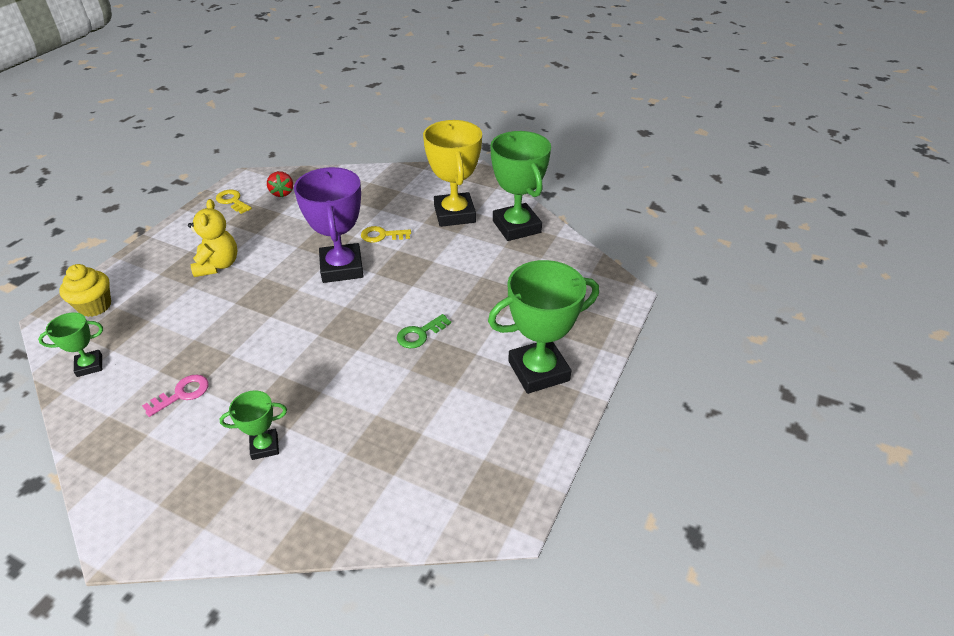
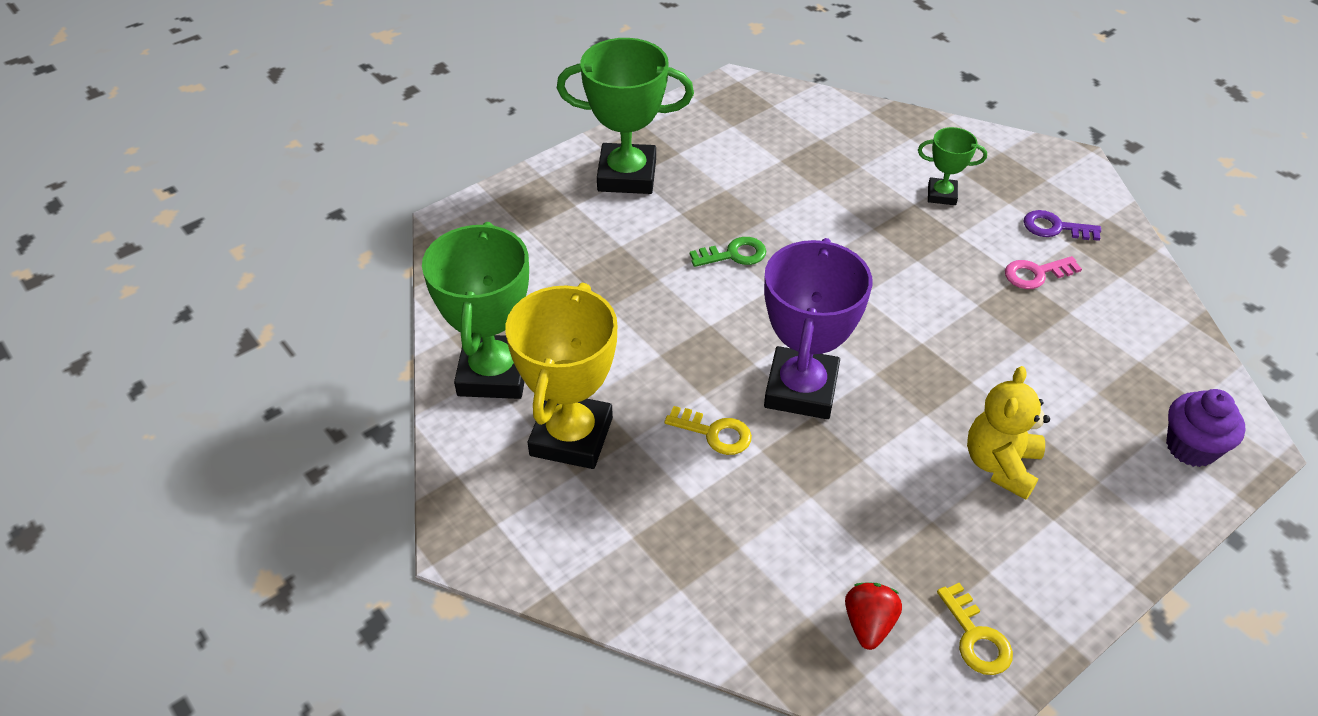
camera: 155 degrees left, 5 degrees up
green trophy [38,312,103,377] -> none
yellow cupcake [59,264,111,317] -> purple cupcake [1166,389,1246,467]
none -> purple key [1024,210,1101,241]

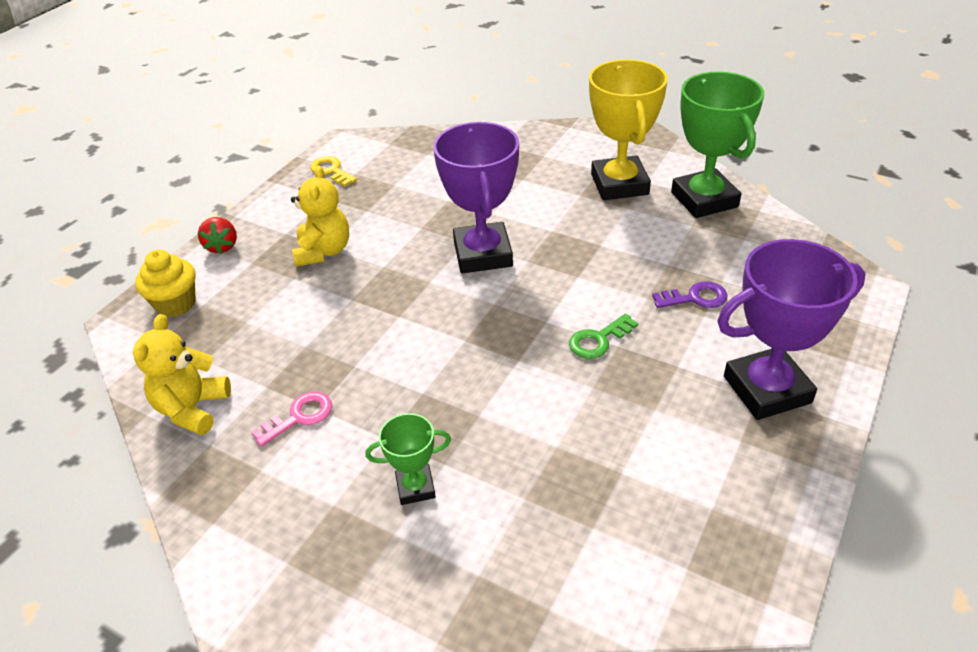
camera: 160 degrees right, 5 degrees down
green trophy [557,38,694,194] -> purple trophy [717,239,865,420]
yellow key [665,406,752,455] -> none
red strawberry [845,583,902,650] -> red strawberry moved to [198,217,237,254]
purple key [1024,210,1101,241] -> purple key moved to [652,281,728,308]
purple cupcake [1166,389,1246,467] -> yellow cupcake [135,250,196,317]
none -> yellow teddy bear [133,314,231,435]

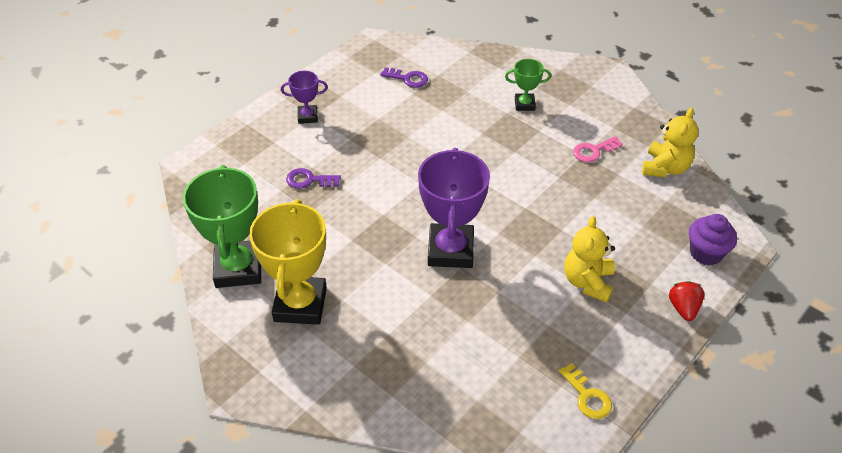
camera: 170 degrees left, 5 degrees up
yellow cupcake [135,250,196,317] -> purple cupcake [689,214,737,265]
green key [569,313,638,359] -> none
purple trophy [717,239,865,420] -> purple trophy [281,71,328,124], size x0.51
none -> purple key [380,67,428,88]

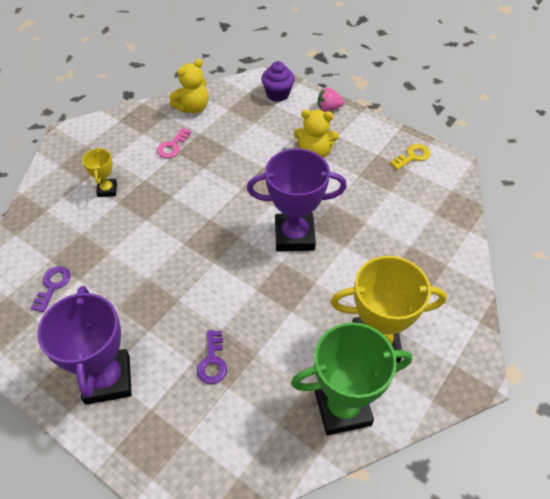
camera: 95 degrees left, 5 degrees up
purple trophy [281,71,328,124] -> purple trophy [37,286,132,405], size x1.98
green trophy [505,59,551,111] -> yellow trophy [82,148,117,197]
pink key [573,136,623,162] -> pink key turned 60 degrees clockwise [157,128,191,158]
yellow teddy bear [642,108,699,177] -> yellow teddy bear turned 120 degrees clockwise [169,59,209,114]
red strawberry [669,281,705,321] -> pink strawberry [318,88,345,112]

